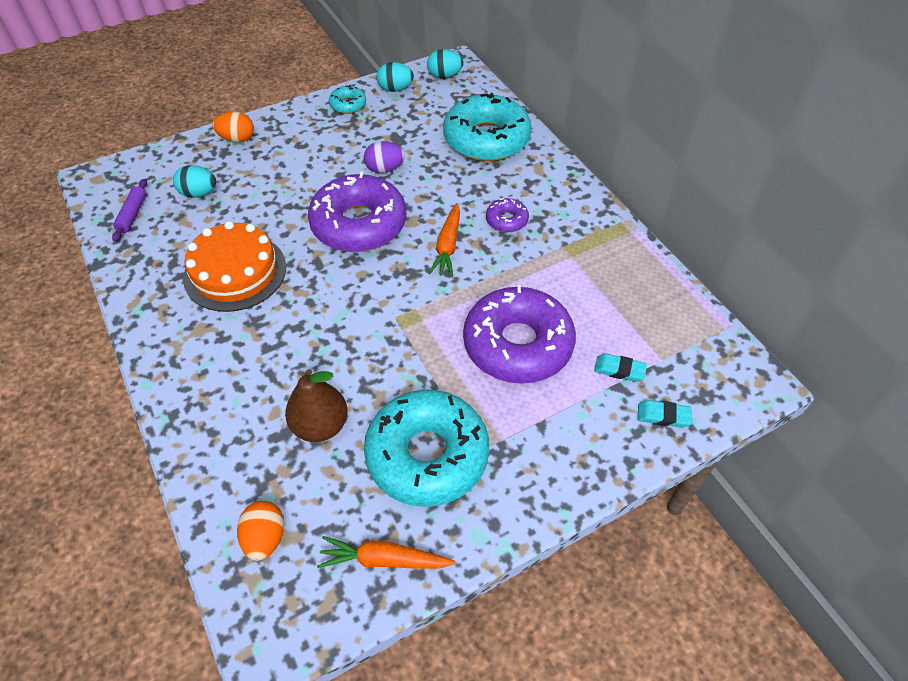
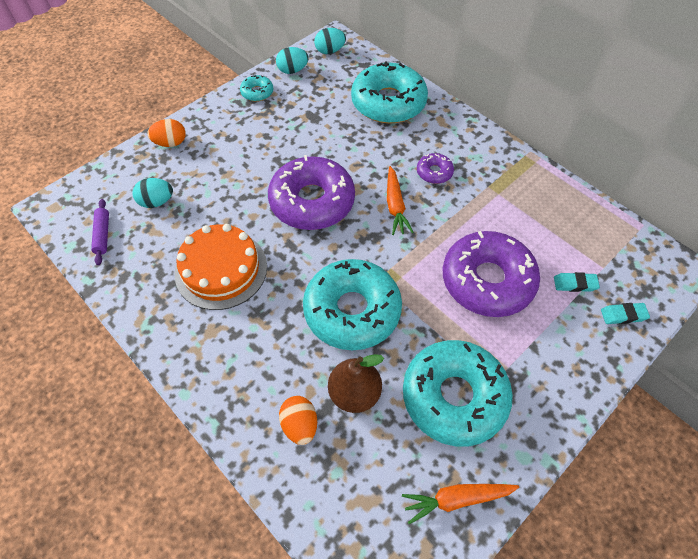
camera: 15 degrees left, 5 degrees up
orange egg [237,501,284,561] -> orange egg moved to [279,396,317,445]
purple egg [364,141,405,173] -> none
none -> turquoise donut [303,259,402,350]

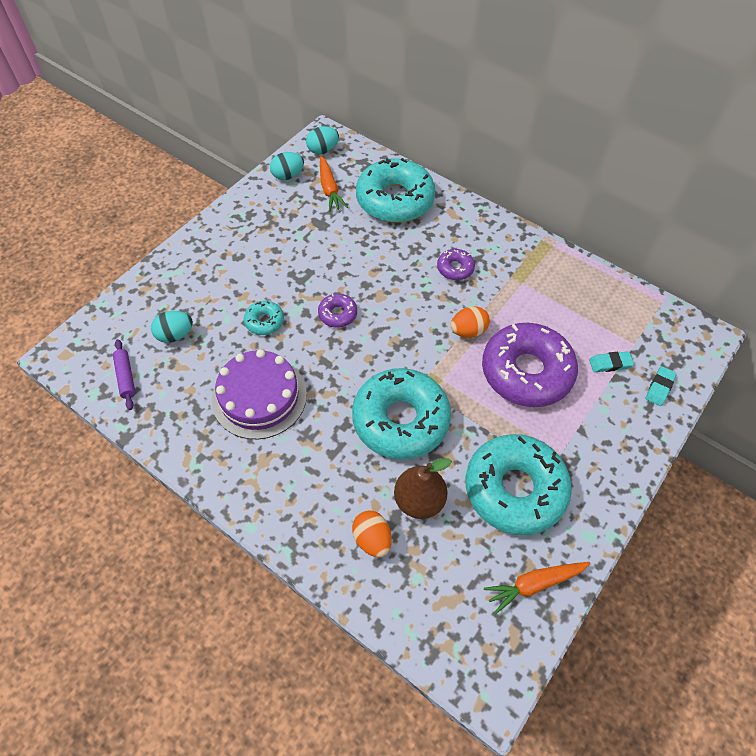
camera: 10 degrees left, 0 degrees up
orange egg [147,119,186,147] -> orange egg moved to [451,306,490,338]
orange cake [175,224,267,310] -> purple cake [212,349,307,439]
turquoise donut [240,75,273,102] -> turquoise donut moved to [244,301,284,335]
purple donut [268,155,355,230] -> purple donut [318,294,357,328], size x0.45
orange carrot [387,166,414,235] -> orange carrot moved to [320,156,348,212]
turquoise eraser [601,303,650,324] -> turquoise eraser turned 45 degrees counterclockwise [646,366,677,406]

